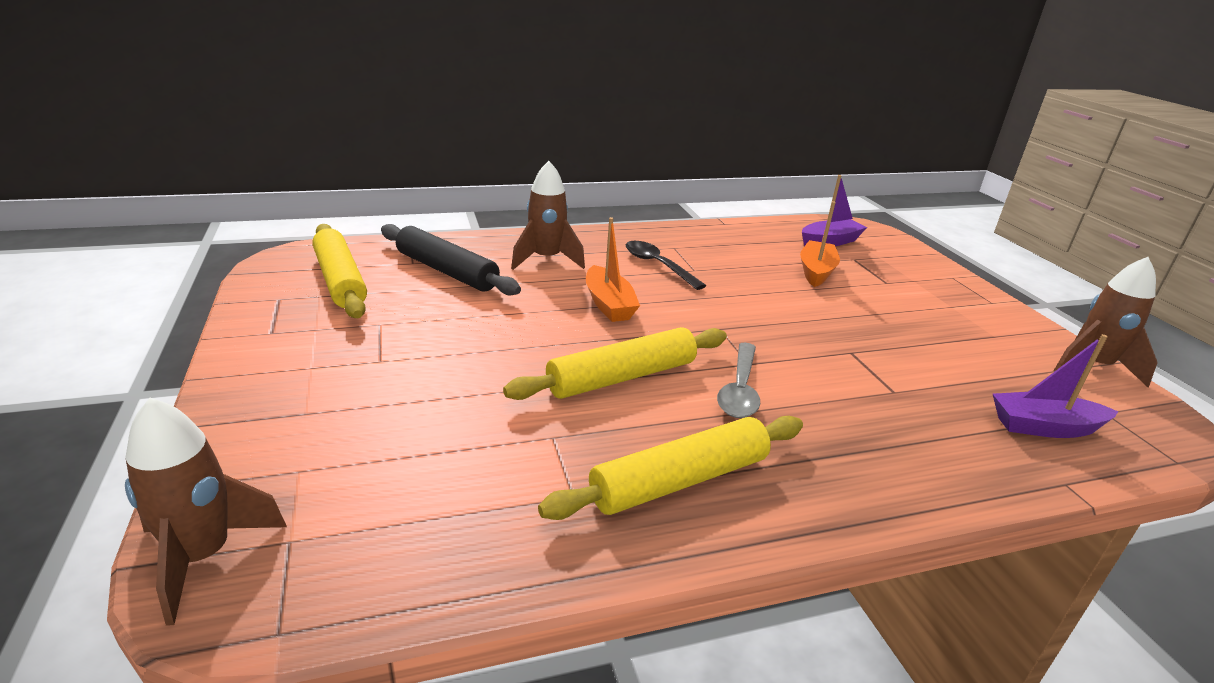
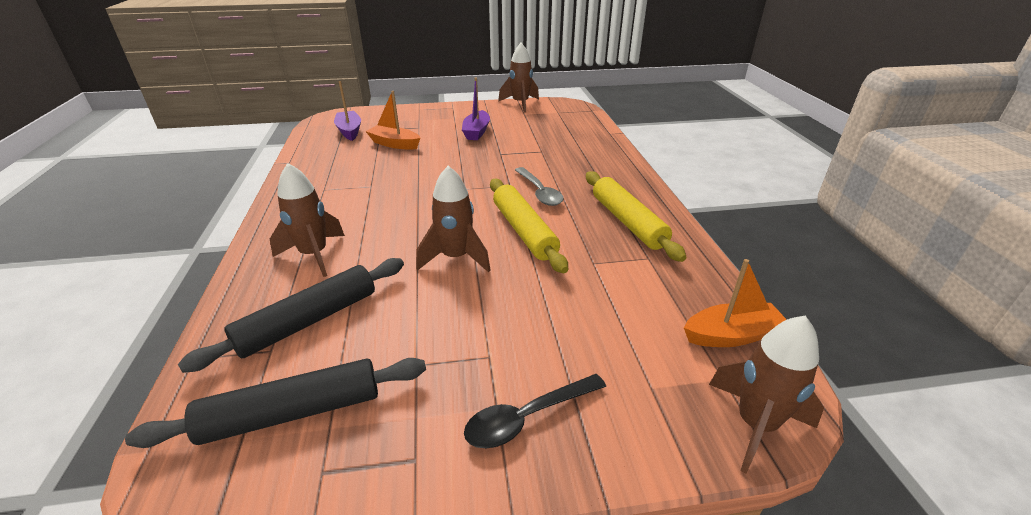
camera: 80 degrees left, 5 degrees up
yellow rolling pin [312,224,367,318] -> black rolling pin [125,358,426,448]
orange boat [586,217,640,322] -> orange boat moved to [684,259,787,347]
black spoon [626,241,706,290] -> black spoon moved to [464,374,606,448]
grey spoon [717,343,760,418] -> grey spoon turned 45 degrees clockwise [515,167,564,206]
purple boat [993,334,1118,438] -> purple boat moved to [462,78,490,140]
none -> brown rocket [416,166,491,273]

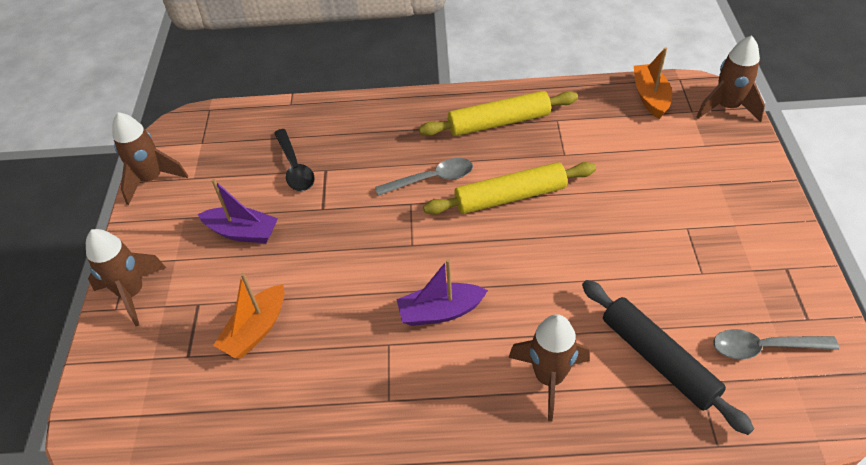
camera: 80 degrees left, 15 degrees up
black rolling pin [125,358,426,448] -> grey spoon [713,329,839,359]
purple boat [334,81,361,141] -> purple boat moved to [397,259,488,326]
brown rocket [416,166,491,273] -> brown rocket moved to [86,229,166,326]
black spoon [464,374,606,448] -> black spoon moved to [274,129,315,191]

